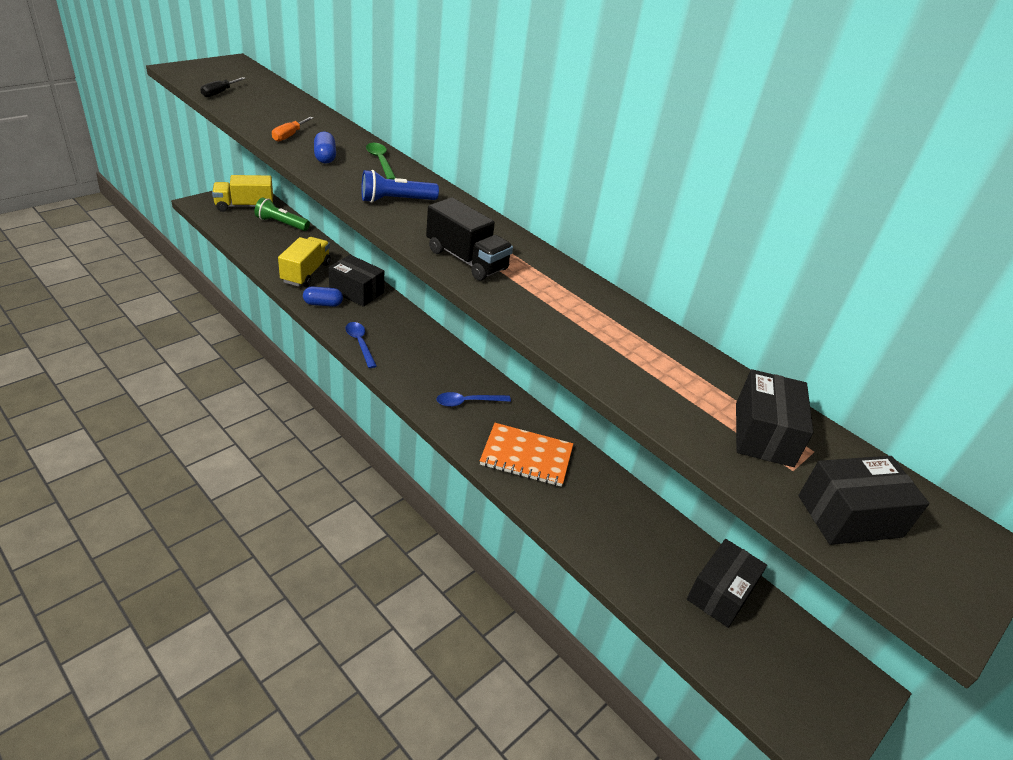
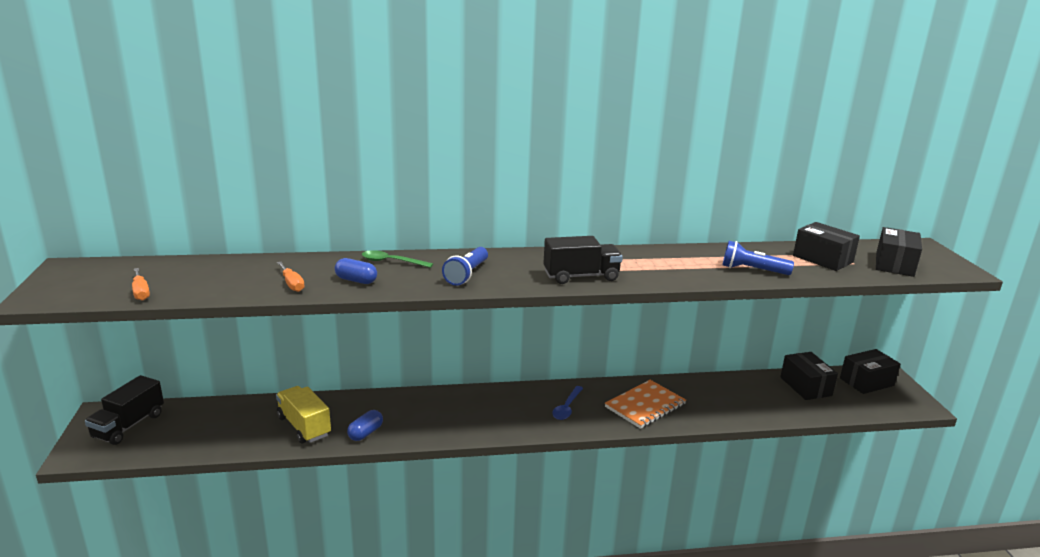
camera: 50 degrees left, 15 degrees down
black screwdriver [200,77,246,97] -> orange screwdriver [132,268,150,301]
yellow truck [212,175,273,212] -> black truck [85,375,164,445]
green flashlight [254,197,310,231] -> none
black box [328,255,384,307] -> black box moved to [840,349,900,394]
blue spoon [346,322,377,368] -> none
none -> blue flashlight [723,241,794,275]

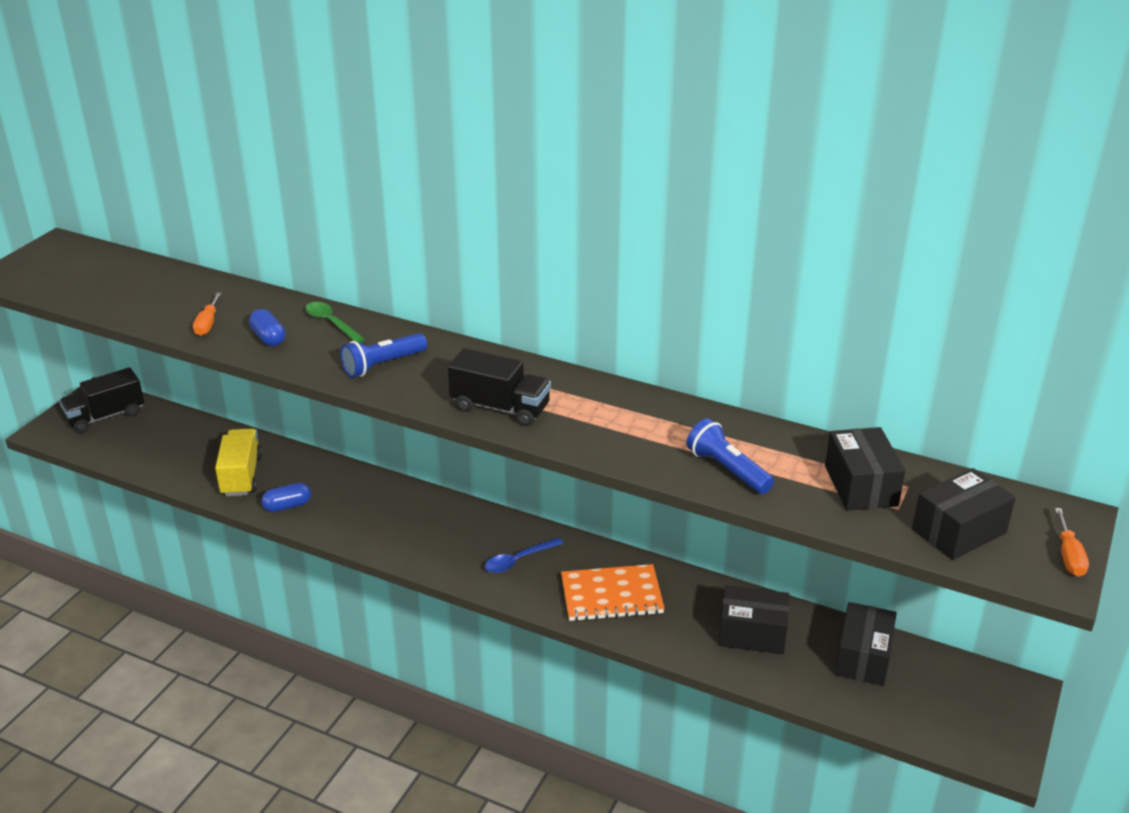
camera: 35 degrees right, 10 degrees up
orange screwdriver [132,268,150,301] -> orange screwdriver moved to [1055,508,1089,577]
black box [840,349,900,394] -> black box moved to [719,585,790,654]

